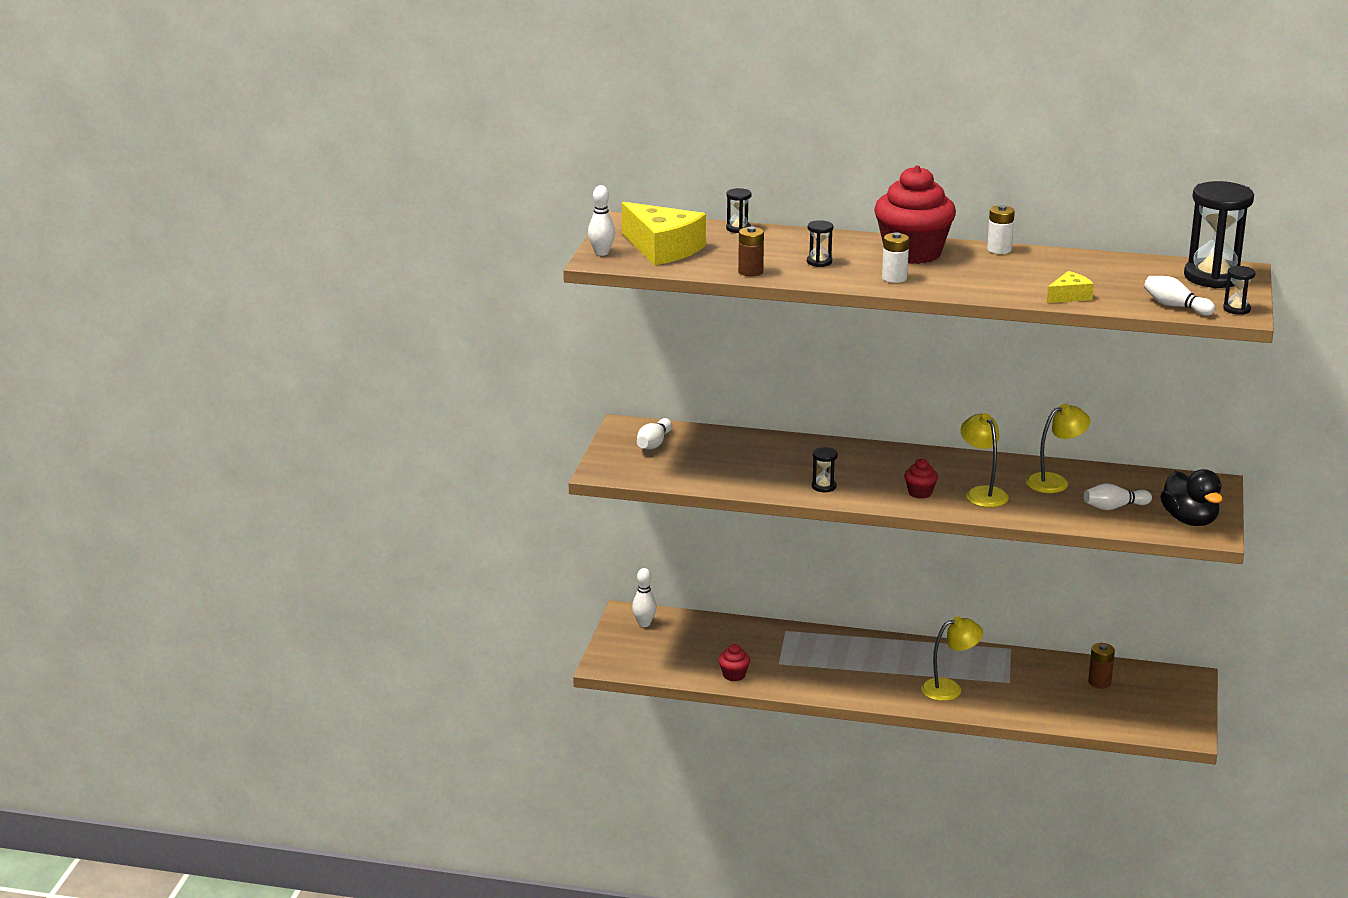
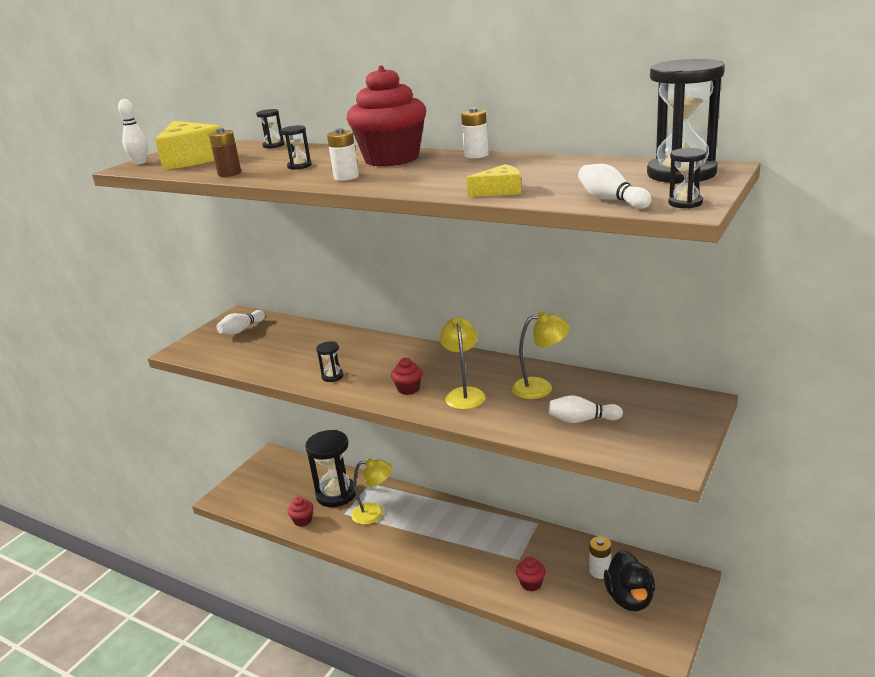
camera: 20 degrees right, 0 degrees up
white bowling pin [632,568,656,627] -> none
yellow lamp [921,616,983,701] -> yellow lamp moved to [351,458,392,524]
brown battery [1088,643,1115,688] -> white battery [589,536,611,579]
black duck [1160,469,1223,526] -> black duck moved to [604,550,655,611]
none -> black hourglass [305,430,356,507]
none -> red cupcake [516,557,546,591]

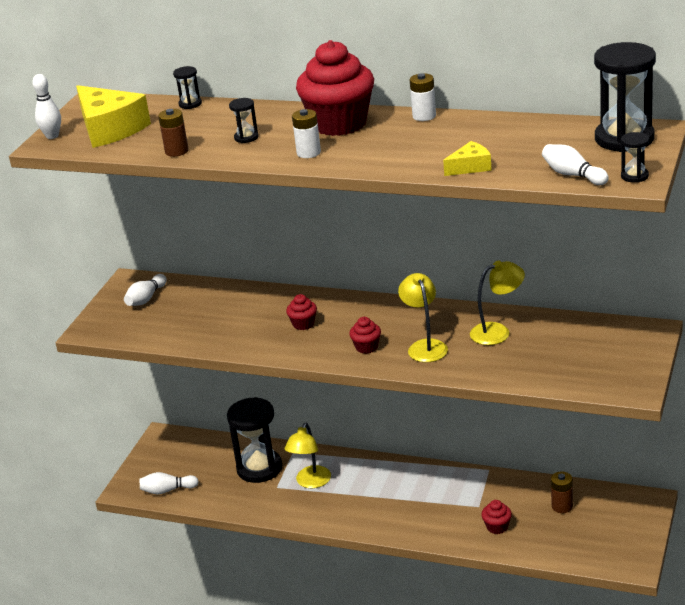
camera: 10 degrees left, 5 degrees up
red cupcake [288,496,313,527] -> red cupcake moved to [286,294,317,330]
black hourglass [316,341,344,382] -> none
yellow lamp [351,458,392,524] -> yellow lamp turned 120 degrees clockwise [285,423,331,488]
white bowling pin [549,395,623,423] -> white bowling pin moved to [140,472,199,495]
white battery [589,536,611,579] -> brown battery [551,472,573,513]
black duck [604,550,655,611] -> none

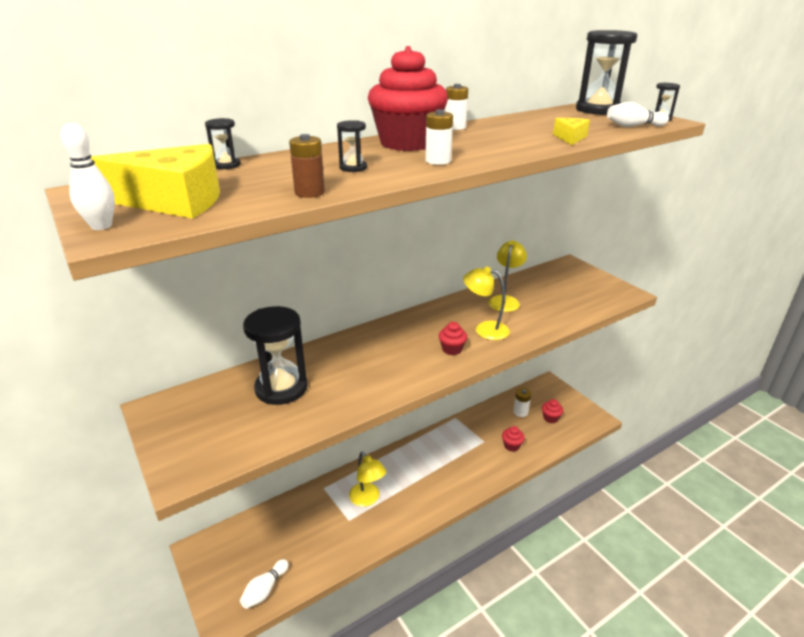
camera: 55 degrees left, 0 degrees up
white bowling pin [124,274,167,306] -> none
black hourglass [227,397,282,483] -> black hourglass moved to [243,306,308,405]
red cupcake [286,294,317,330] -> red cupcake moved to [542,399,563,423]
brown battery [551,472,573,513] -> white battery [514,388,531,417]

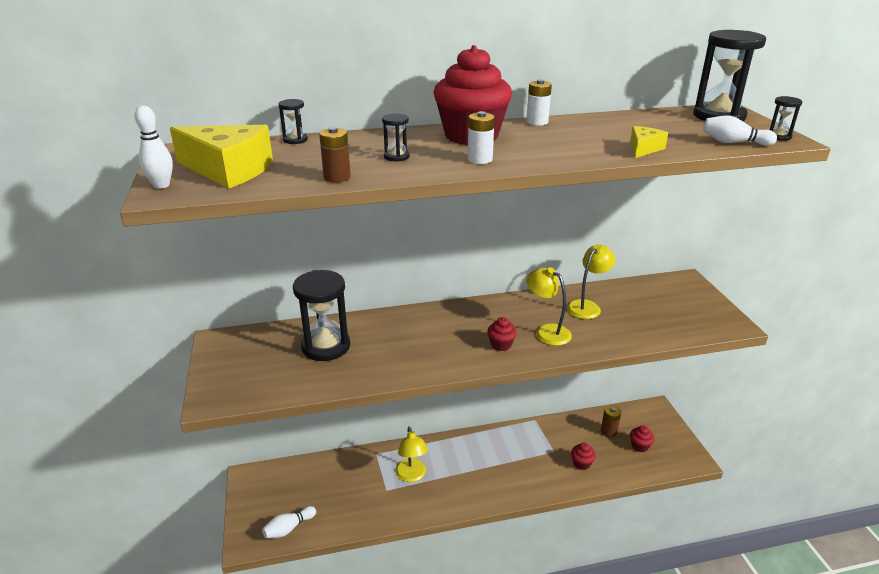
camera: 20 degrees right, 0 degrees up
white battery [514,388,531,417] -> brown battery [601,405,621,437]

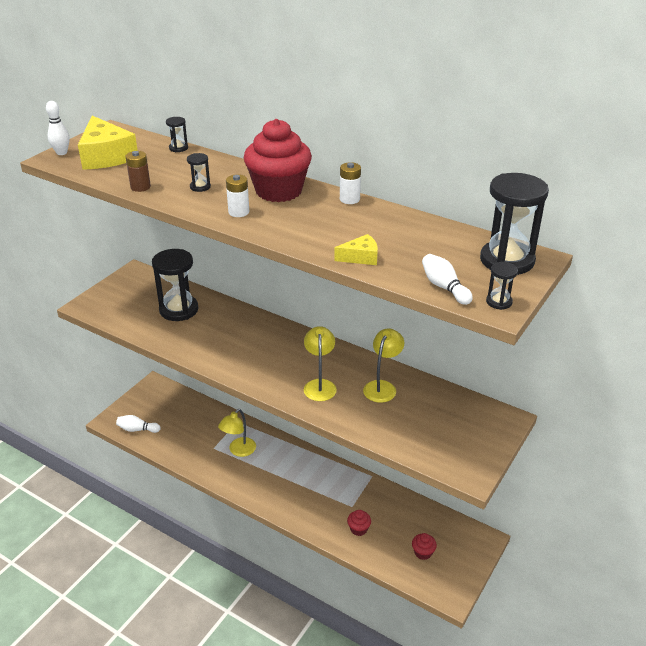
camera: 45 degrees right, 5 degrees up
red cupcake [487,317,517,351] -> none
yellow lamp [567,244,615,319] -> yellow lamp turned 60 degrees counterclockwise [363,329,404,403]
brown battery [601,405,621,437] -> none

